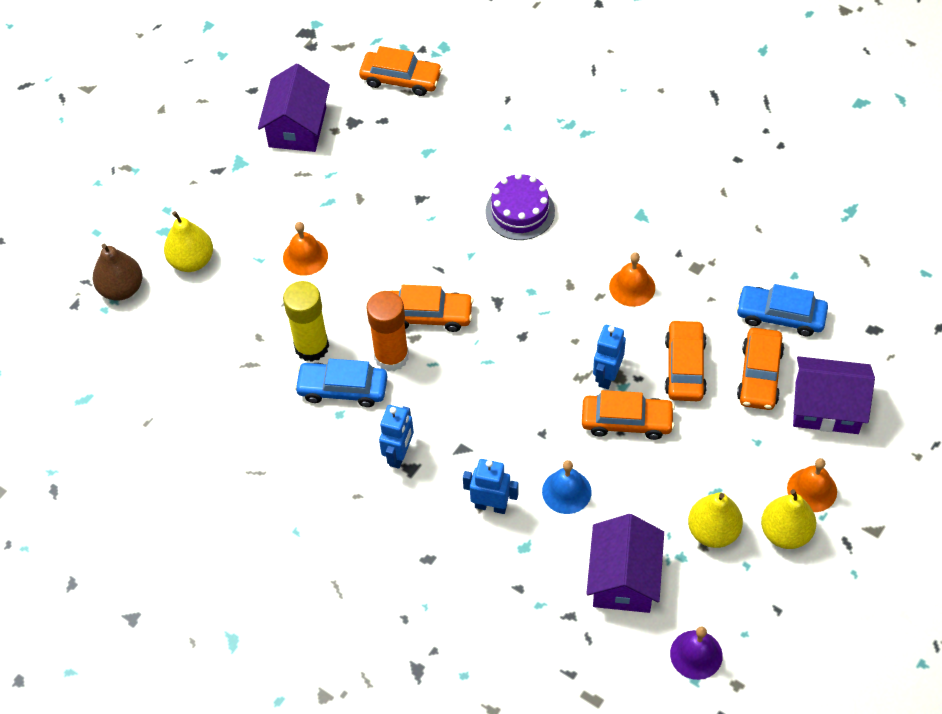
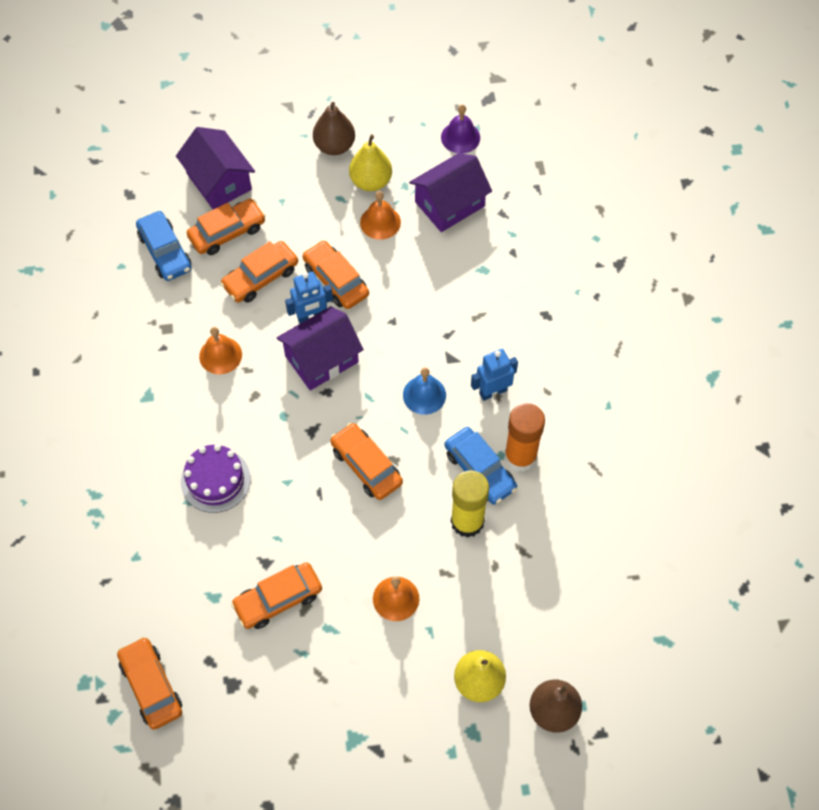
camera: 135 degrees left, 5 degrees up
purple house [258,63,330,152] -> purple house moved to [276,306,364,391]
orange glue stick [366,291,409,371] -> orange glue stick moved to [504,403,545,472]
blue robot [463,459,519,514] -> none
blue bell [542,460,592,514] -> blue bell moved to [403,367,446,415]
yellow pear [761,489,816,549] -> brown pear [313,102,355,155]
orange bell [787,458,837,512] -> orange bell moved to [360,191,401,240]
none -> orange car [231,562,322,629]

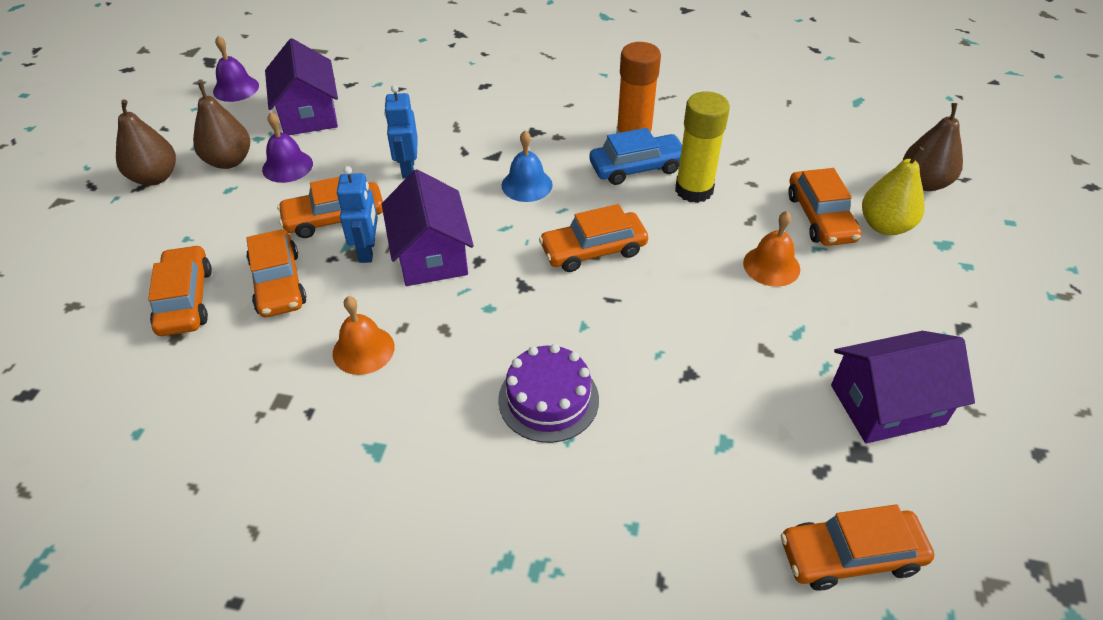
camera: 70 degrees left, 15 degrees down
blue car [136,211,192,281] -> none
purple house [176,127,255,210] -> purple house moved to [831,331,975,443]
orange car [231,562,322,629] -> orange car moved to [788,168,861,246]
yellow pear [349,134,392,191] -> brown pear [193,82,250,169]
orange bell [360,191,401,240] -> purple bell [262,112,313,183]
blue robot [471,349,518,401] -> blue robot moved to [384,85,418,179]

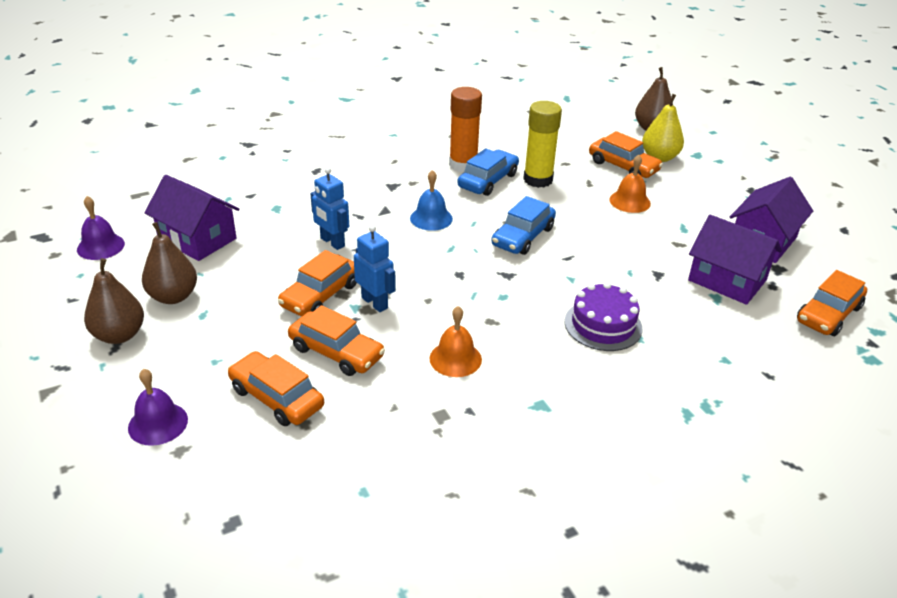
camera: 40 degrees left, 10 degrees down
purple bell [262,112,313,183] -> purple bell moved to [128,369,188,446]
purple house [382,169,474,286] -> purple house moved to [688,215,782,305]
orange car [539,204,648,272] -> blue car [491,196,556,255]

